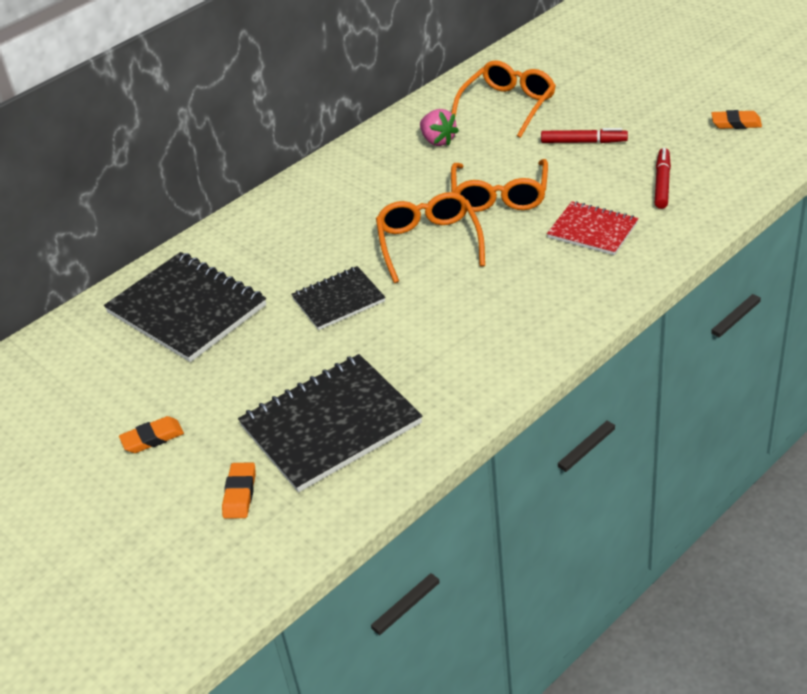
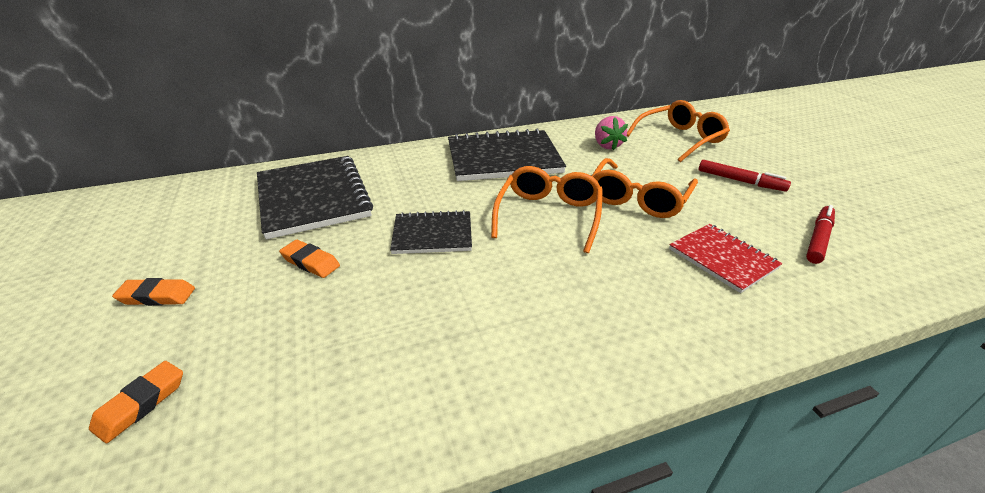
camera: 20 degrees right, 5 degrees down
black notebook [238,354,423,492] -> black notebook moved to [448,128,566,181]
orange eraser [711,110,762,129] -> orange eraser moved to [279,240,340,278]

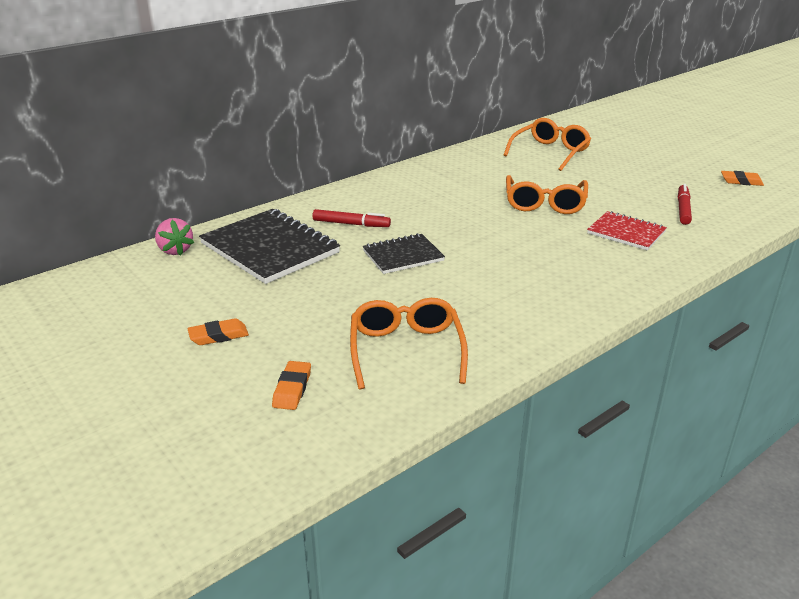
camera: 20 degrees left, 5 degrees down
orange eraser [279,240,340,278] -> orange eraser moved to [721,171,764,186]
black notebook [448,128,566,181] -> none
orange glasses [491,166,603,253] -> orange glasses moved to [350,298,468,389]
pink strawberry [595,116,628,151] -> pink strawberry moved to [155,218,194,256]
red marker [699,160,791,192] -> red marker moved to [312,209,391,227]

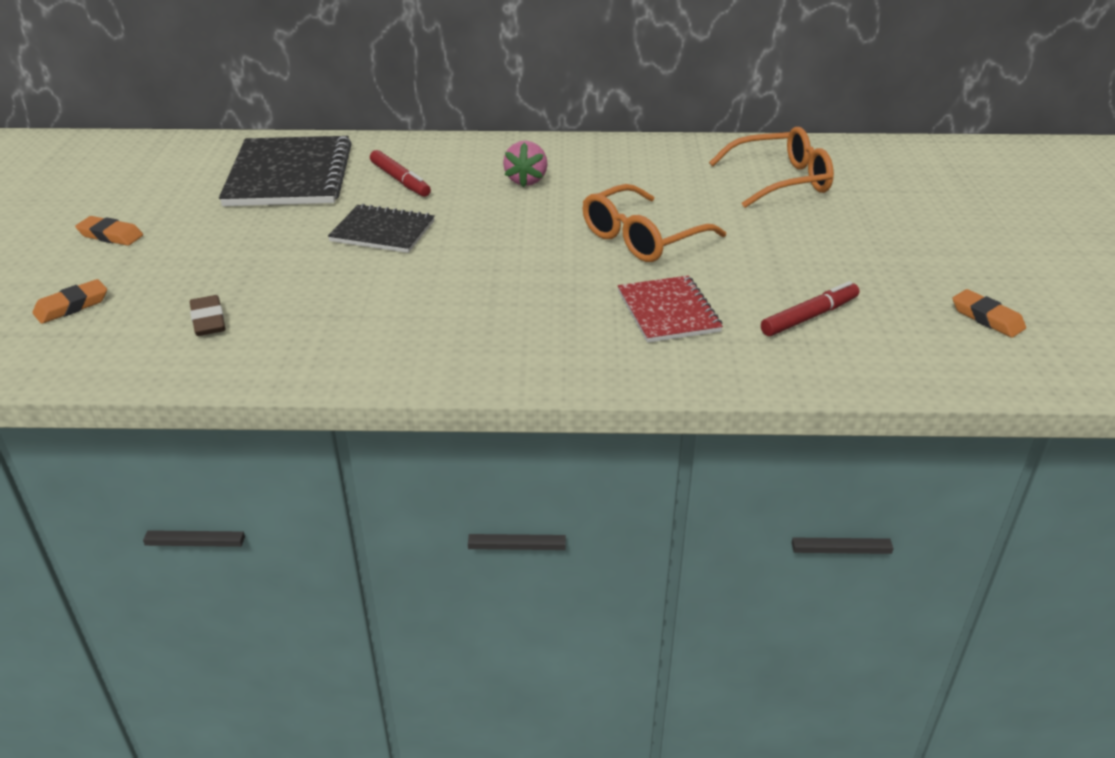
camera: 40 degrees right, 5 degrees up
pink strawberry [155,218,194,256] -> pink strawberry moved to [503,141,548,187]
orange glasses [350,298,468,389] -> brown eraser [190,295,226,336]

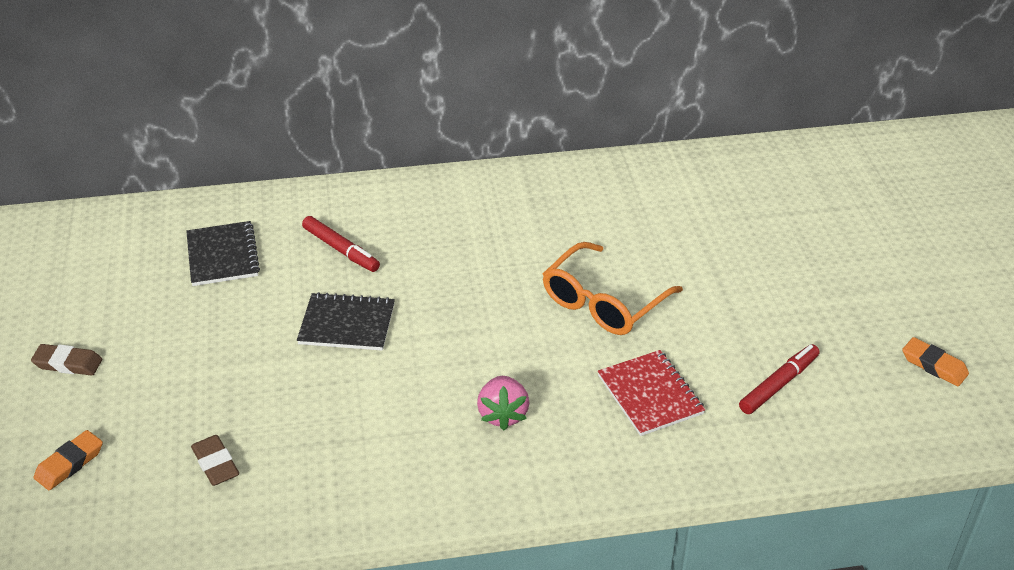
camera: 10 degrees left, 5 degrees up
orange eraser [75,216,143,246] -> brown eraser [31,344,102,376]
black notebook [219,136,352,206] -> black notebook [186,221,260,286], size x0.58
pink strawberry [503,141,548,187] -> pink strawberry moved to [477,376,529,430]
orange glasses [709,127,834,208] -> none

